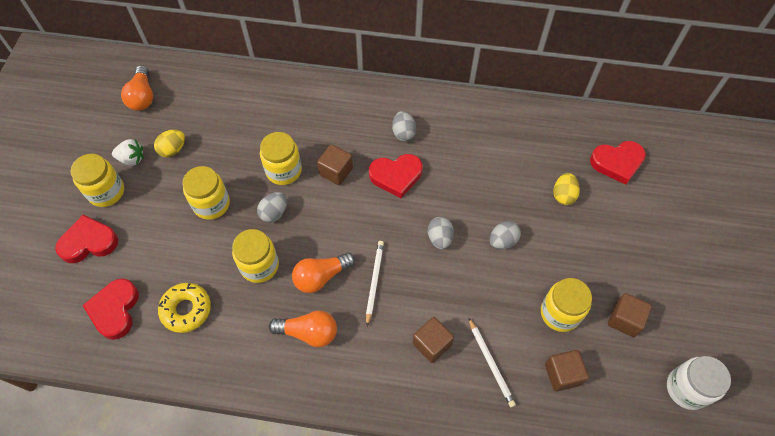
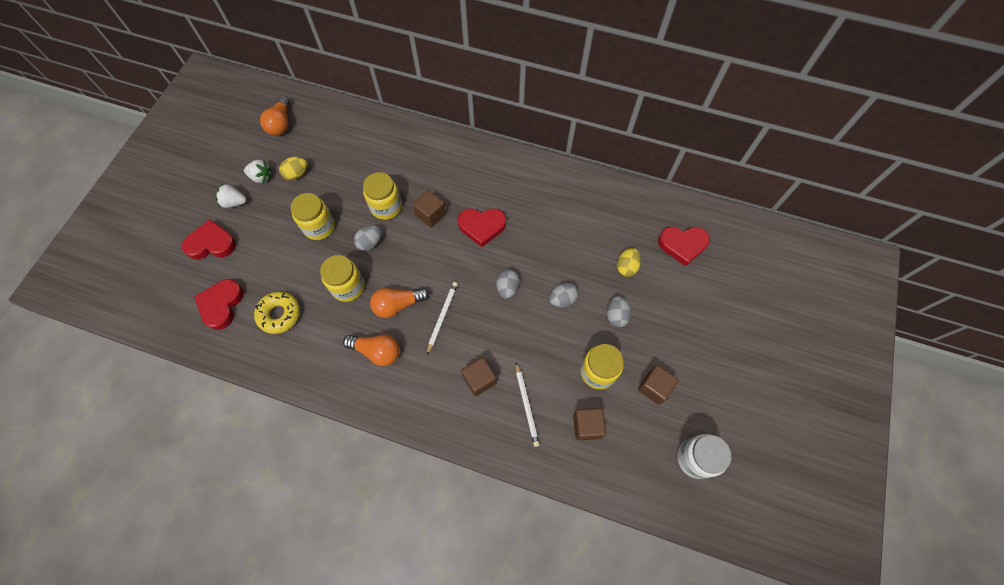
camera: 10 degrees right, 5 degrees up
yellow jar [71,154,124,207] -> white strawberry [216,184,247,208]
grey egg [392,111,416,141] -> grey egg moved to [607,296,631,327]

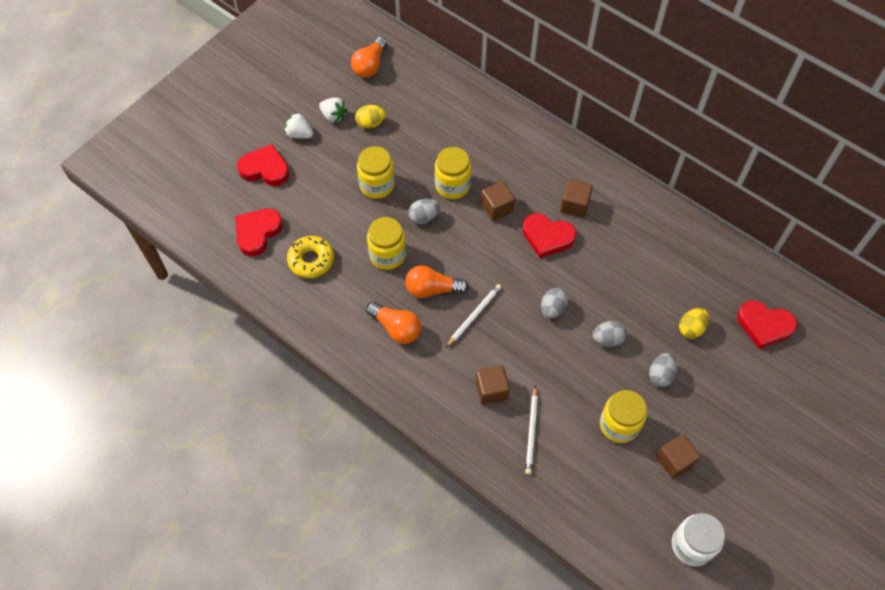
camera: 20 degrees right, 5 degrees down
brown cube [573,408,606,440] -> brown cube moved to [560,180,593,218]

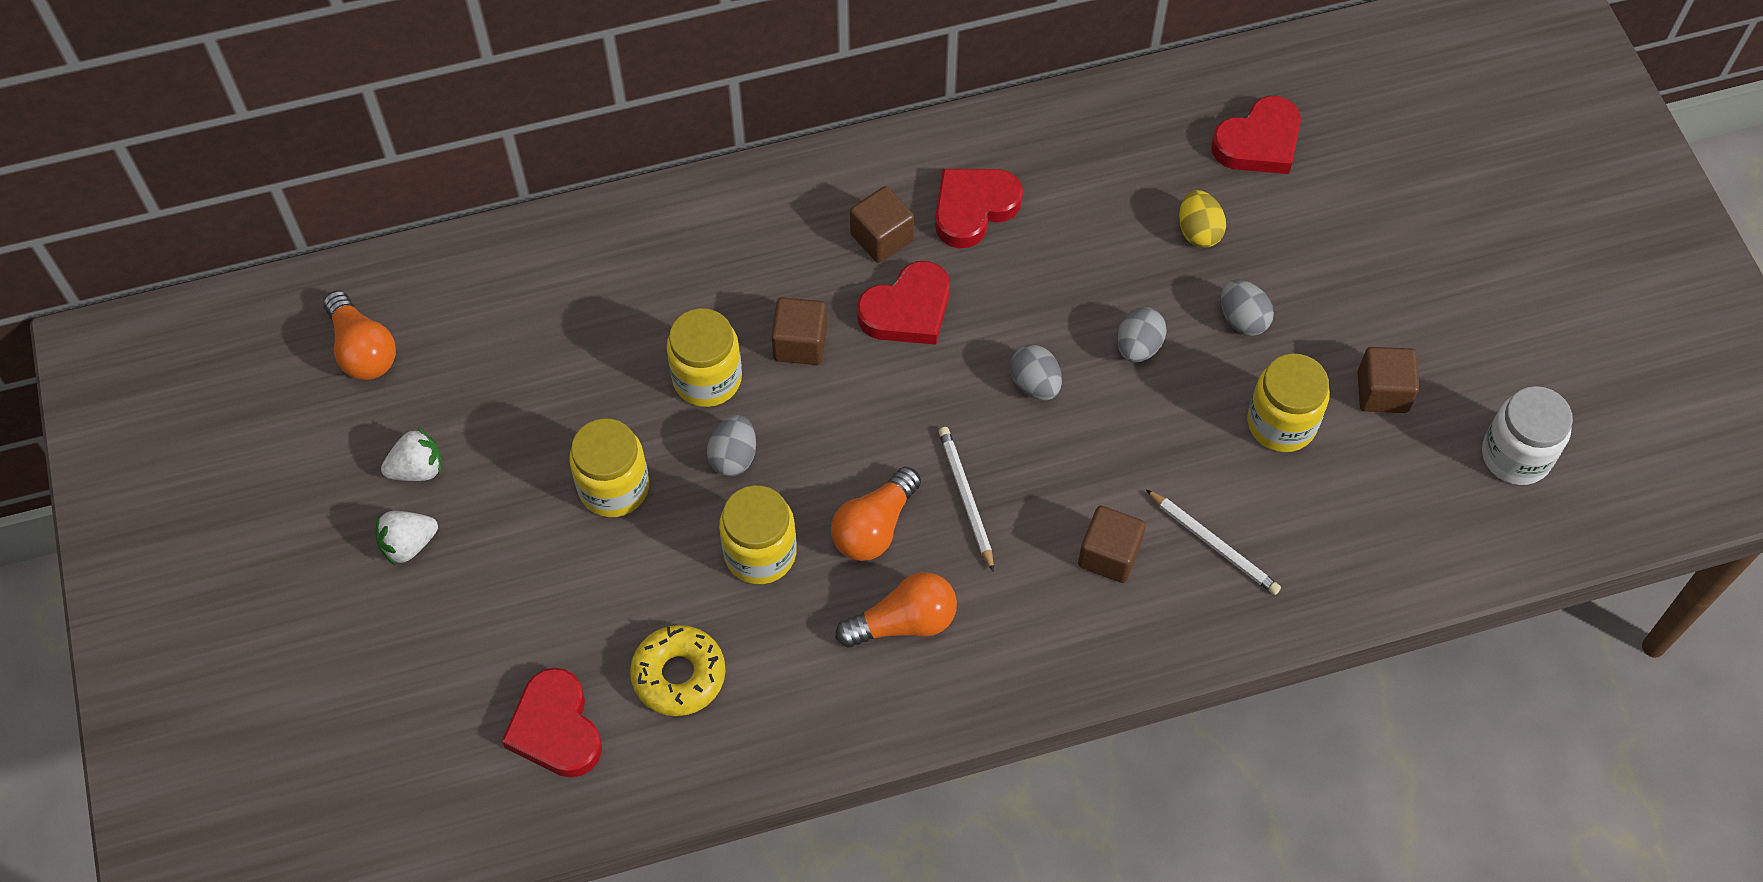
camera: 55 degrees left, 0 degrees up
red heart [237,144,289,186] -> red heart moved to [935,169,1023,248]
yellow egg [355,105,386,129] -> none

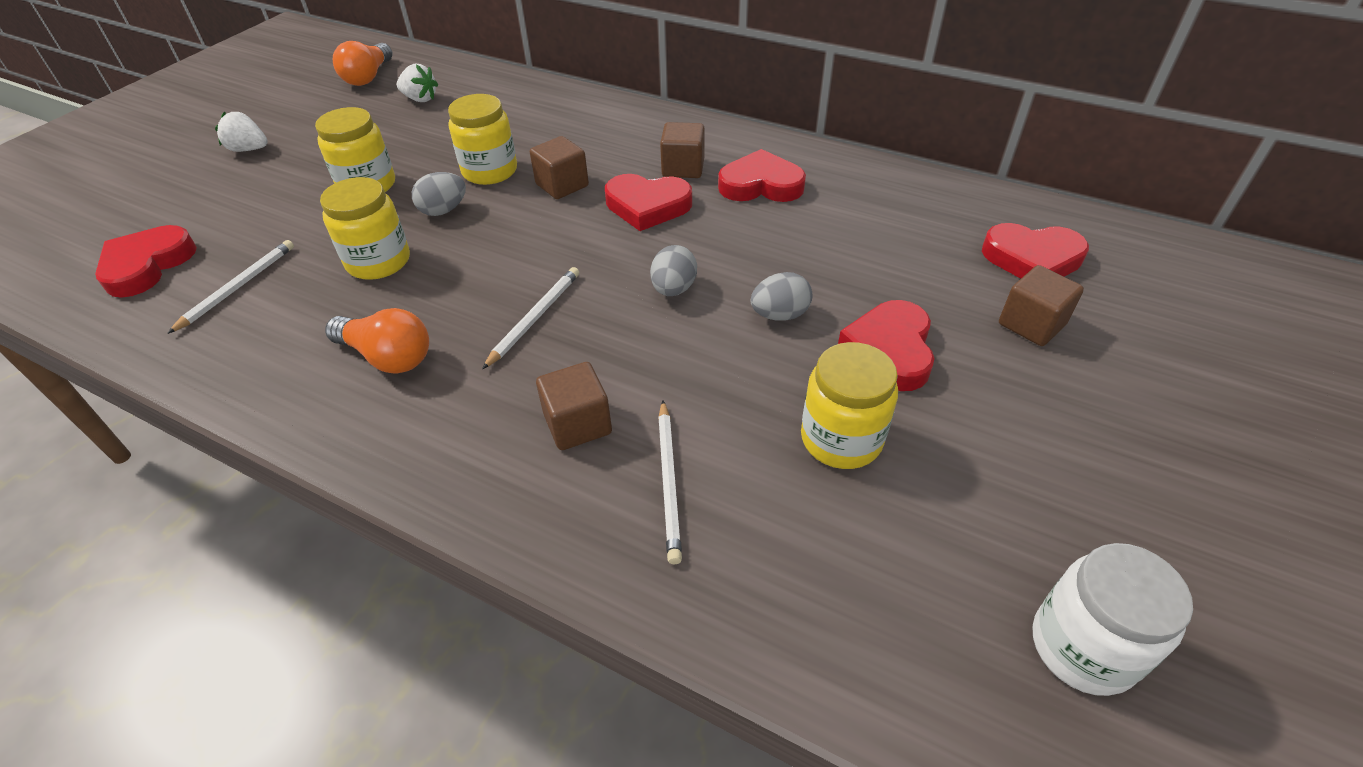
camera: 45 degrees right, 15 degrees down
white strawberry [381,428,442,481] -> white strawberry moved to [397,64,438,102]
yellow donut [630,625,725,716] -> white pencil [167,240,294,334]
orange light bulb [831,466,921,561] -> none
yellow egg [1179,190,1226,248] -> none
grey egg [1221,279,1274,336] -> red heart [838,300,935,391]
brown cube [1358,347,1419,413] -> brown cube moved to [999,265,1084,346]

